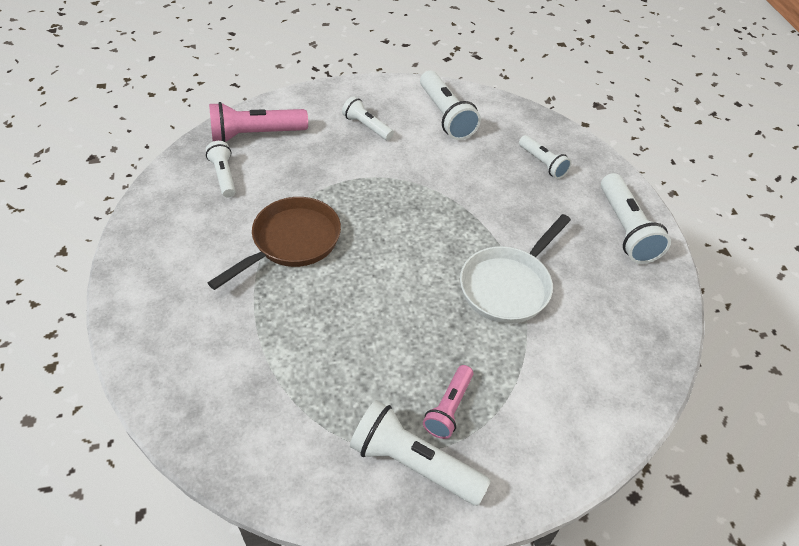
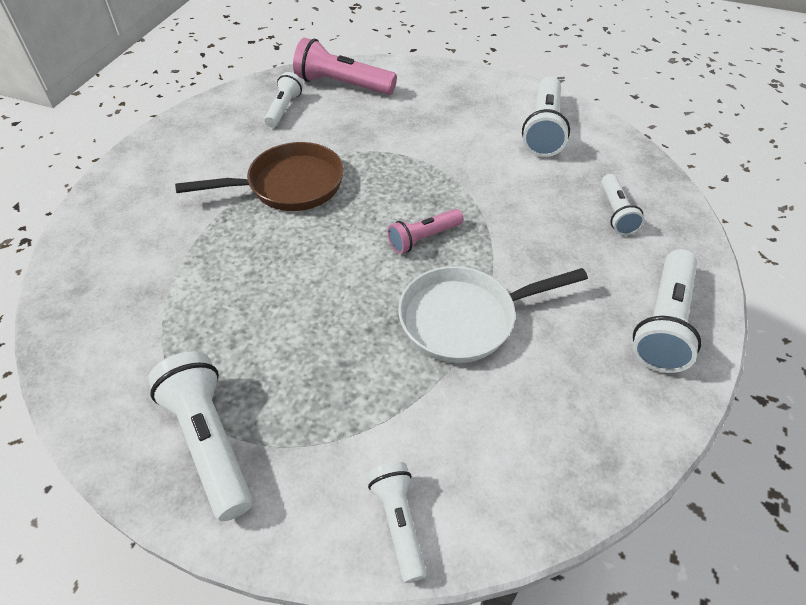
camera: 35 degrees right, 0 degrees up
white flashlight [342,96,394,140] -> white flashlight moved to [367,462,427,583]
pink flashlight [423,365,473,439] -> pink flashlight moved to [388,209,463,254]

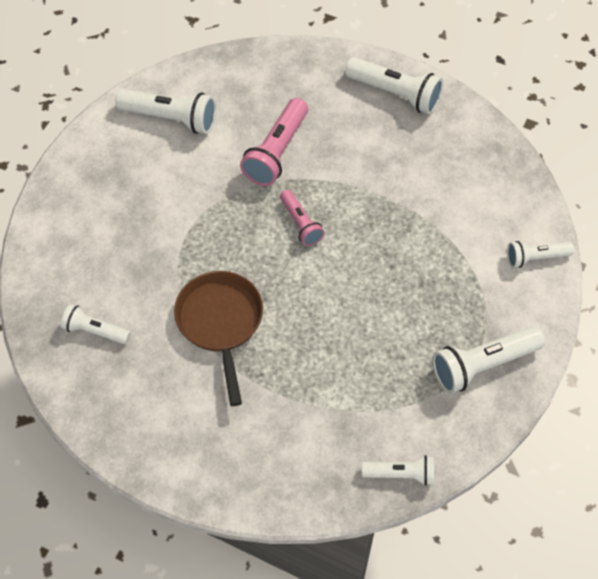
camera: 85 degrees left, 10 degrees up
pink flashlight [293,38,397,95] -> pink flashlight moved to [240,98,308,186]
white pan [398,266,588,363] -> none
white flashlight [601,174,645,235] -> white flashlight moved to [362,455,434,486]

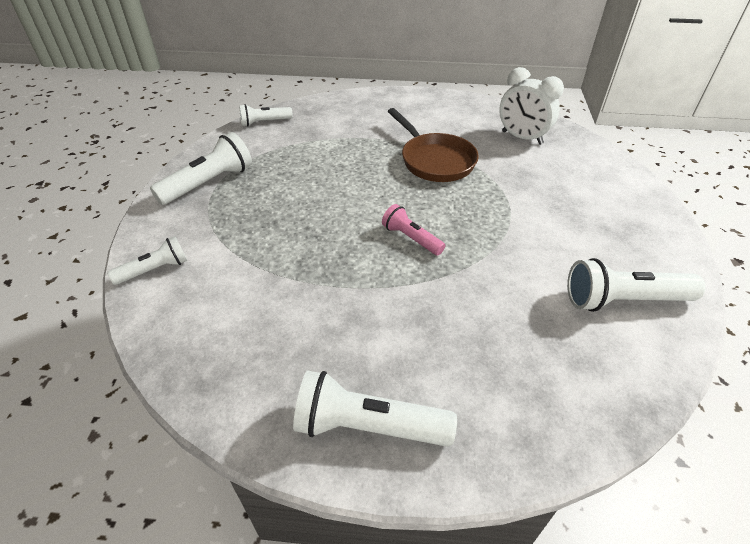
camera: 160 degrees right, 15 degrees down
white flashlight [61,304,131,344] -> white clock [499,67,564,145]
pink flashlight [240,98,308,186] -> none

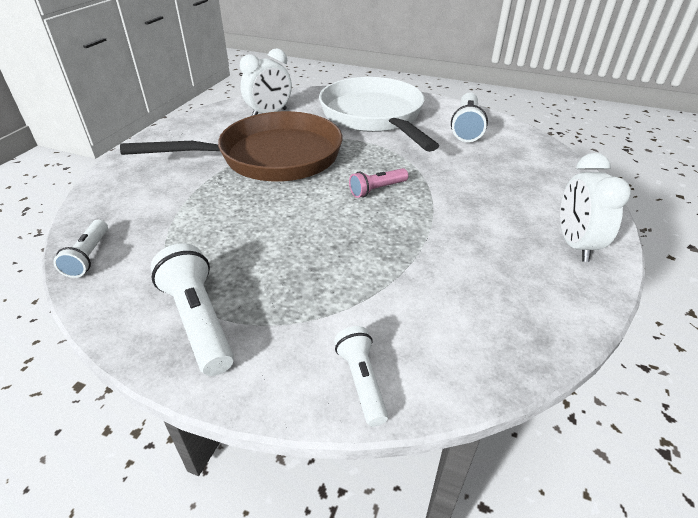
camera: 75 degrees left, 5 degrees down
white flashlight [293,370,457,447] -> white clock [560,153,631,262]
brown pan [387,108,479,182] -> brown pan [120,111,343,182], size x1.64
none -> white pan [319,77,439,152]

